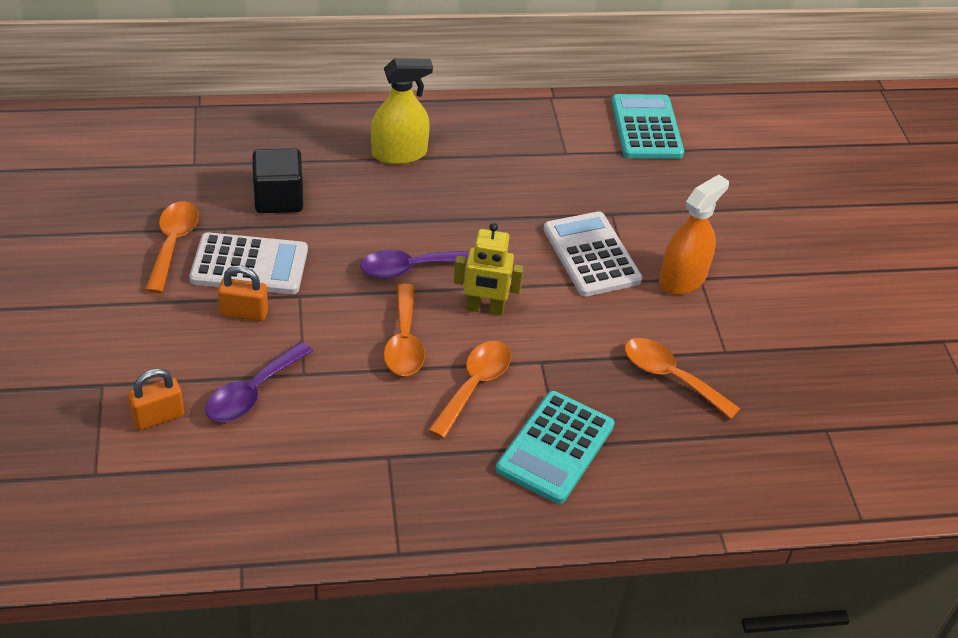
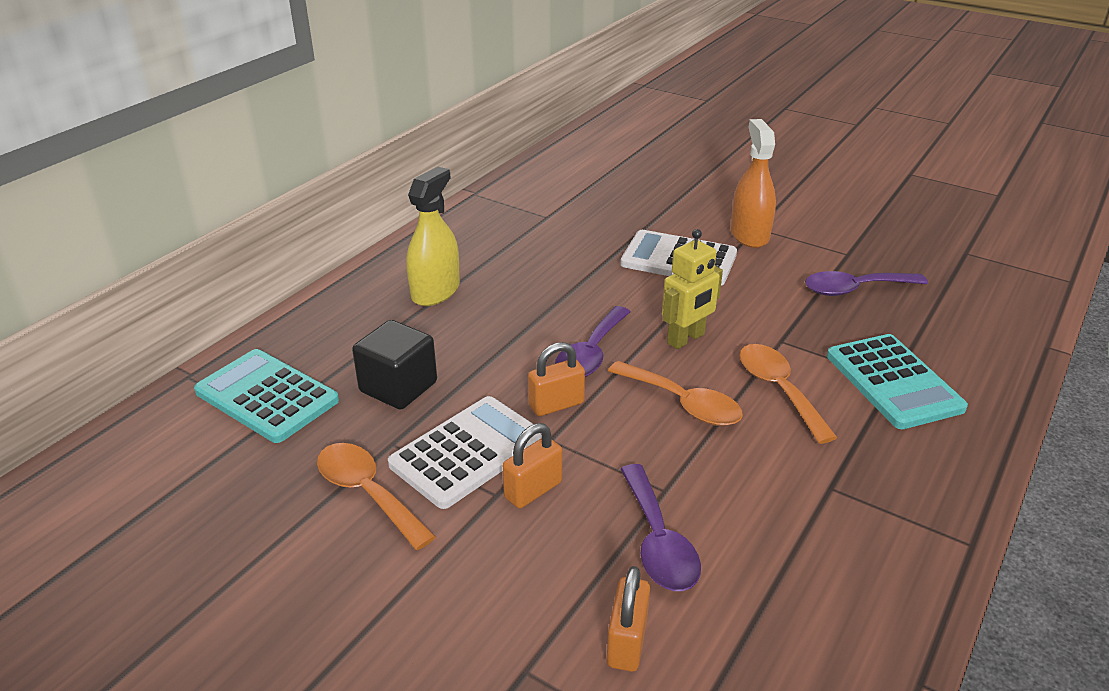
camera: 45 degrees left, 10 degrees down
turquoise calculator [611,94,684,159] -> turquoise calculator moved to [194,349,339,443]
orange spoon [625,338,740,419] -> purple spoon [805,271,928,296]
none -> orange padlock [528,342,585,416]

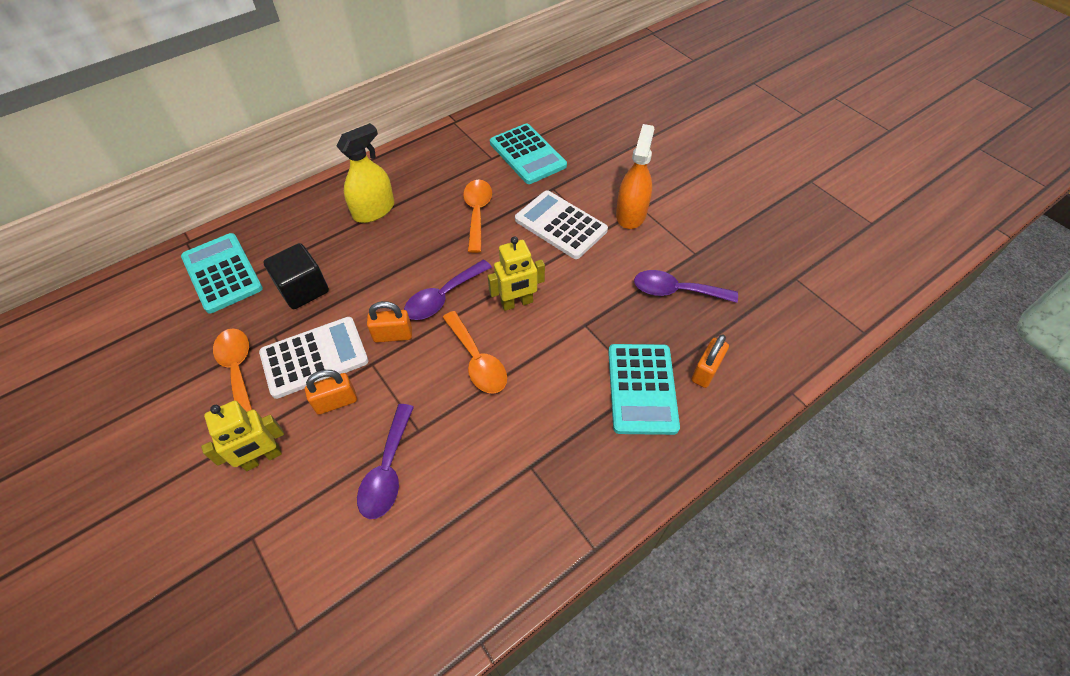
camera: 20 degrees right, 20 degrees up
orange padlock [607,566,650,672] -> orange padlock moved to [691,334,729,388]
orange spoon [740,344,838,444] -> orange spoon moved to [463,179,492,253]
none -> yellow robot [201,401,284,471]
none -> turquoise calculator [490,123,567,184]

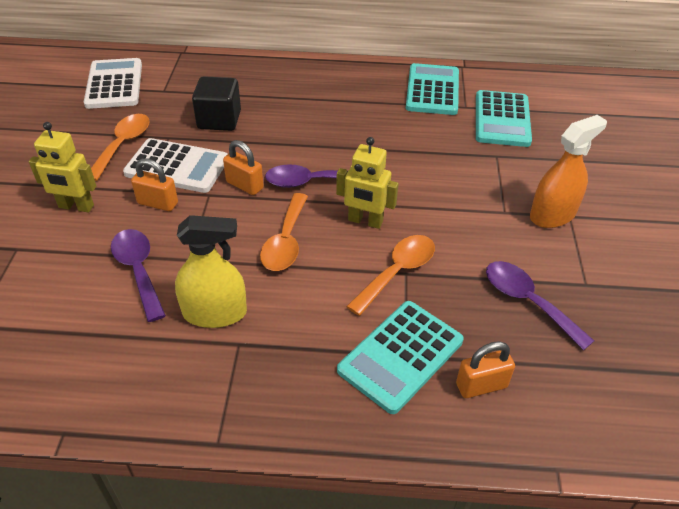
camera: 40 degrees right, 10 degrees down
turquoise calculator [181,233,263,313] -> turquoise calculator moved to [406,63,459,115]
yellow spray bottle [337,123,394,223] -> yellow spray bottle moved to [175,215,247,328]
purple spoon [357,404,414,519] -> purple spoon turned 105 degrees clockwise [111,229,166,322]
orange spoon [463,179,492,253] -> orange spoon moved to [346,235,435,316]
white calculator [515,190,608,259] -> white calculator moved to [84,58,142,109]

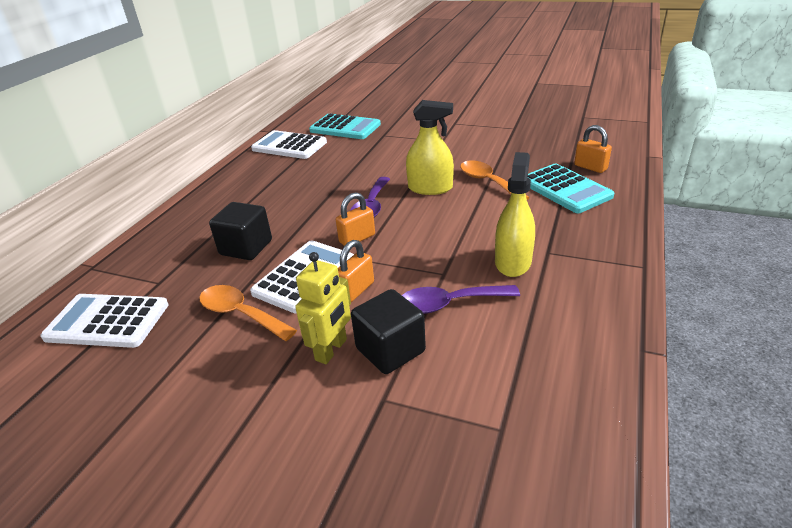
camera: 70 degrees left, 10 degrees down
orange spoon [260,193,308,271] -> none
yellow robot [336,137,399,229] -> yellow spray bottle [406,100,454,195]
turquoise calculator [406,63,459,115] -> white calculator [251,130,327,159]
orange padlock [456,341,515,398] -> orange padlock turned 45 degrees counterclockwise [574,125,612,173]
purple spoon [486,261,594,350] -> none
orange spray bottle [530,115,607,228] -> none
none -> black cube [351,289,426,374]

